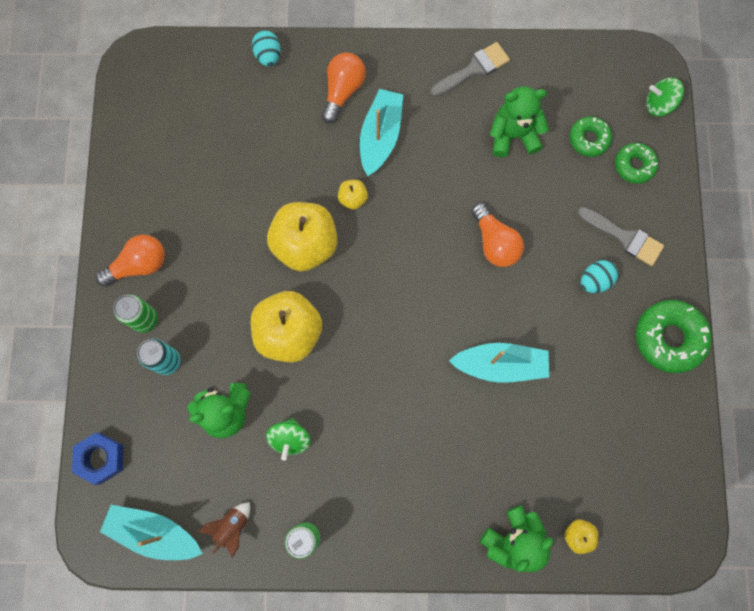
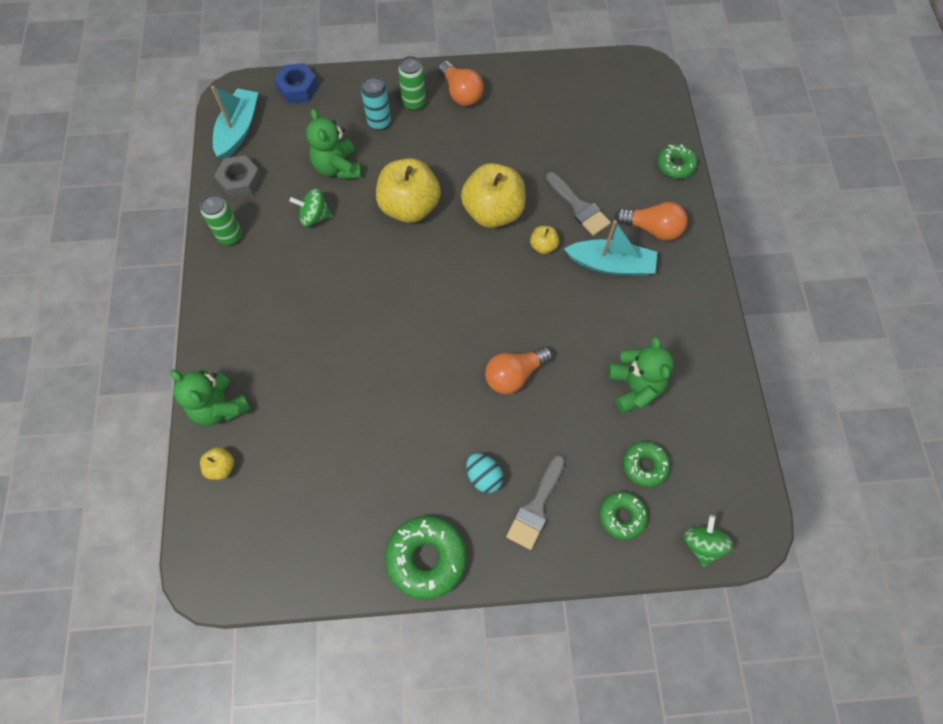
camera: 85 degrees right, 10 degrees down
brown rocket [198,502,250,558] -> grey nut [214,155,262,199]
turquoise egg [252,30,281,67] -> green donut [658,144,697,178]
grey brush [431,42,510,97] -> grey brush moved to [546,172,611,236]
turquoise boat [449,343,549,383] -> none

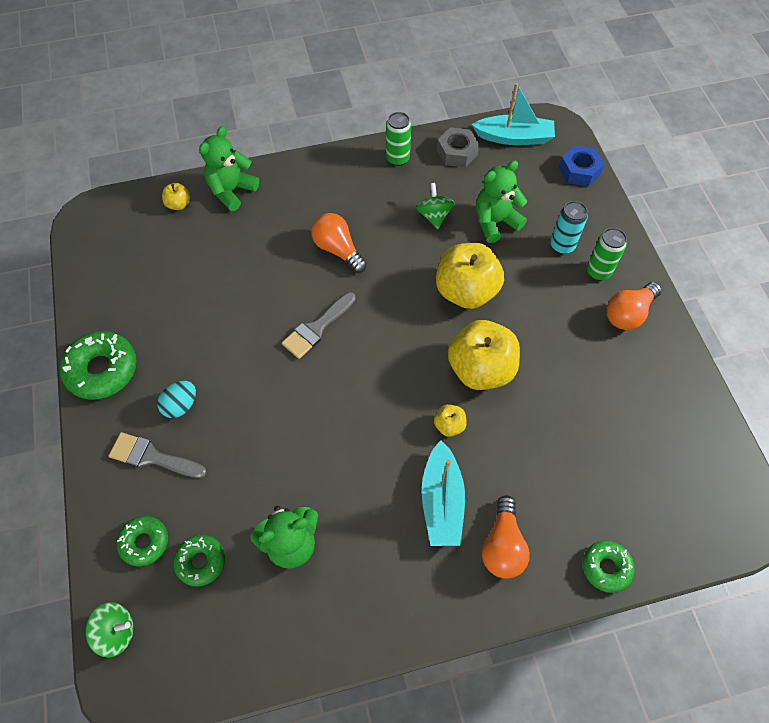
camera: 80 degrees right, 5 degrees down
orange light bulb [485,346,553,394] -> orange light bulb moved to [311,213,367,273]
grey brush [546,172,611,236] -> grey brush moved to [282,292,356,359]

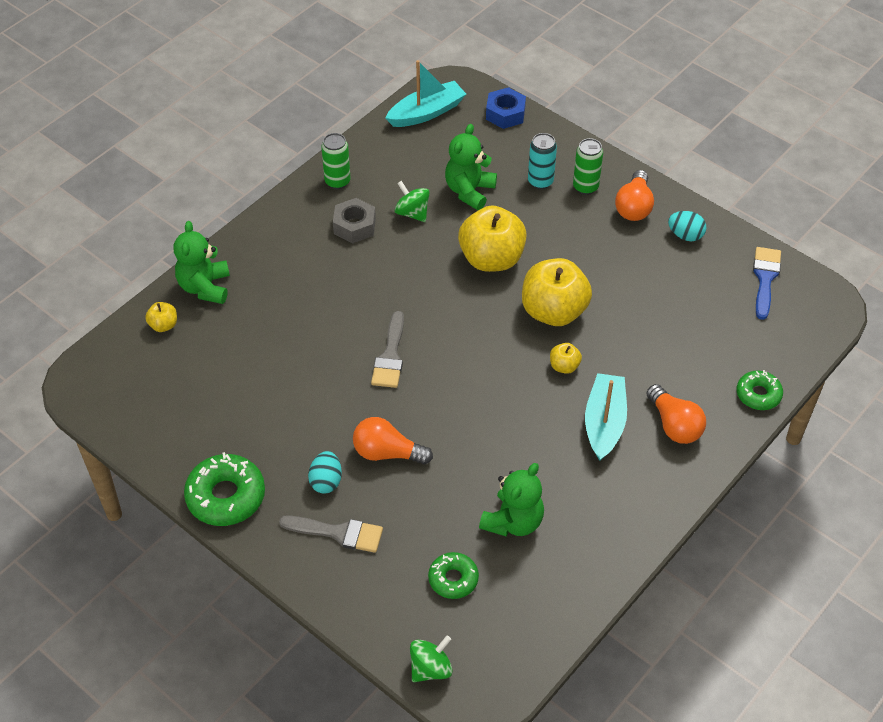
camera: 35 degrees left, 10 degrees down
grey brush [109,432,206,478] -> grey brush turned 150 degrees counterclockwise [279,516,383,553]
green donut [117,516,168,566] -> none
orange light bulb [311,213,367,273] -> orange light bulb moved to [353,417,433,464]
turquoise boat [422,440,465,546] -> turquoise boat turned 135 degrees counterclockwise [585,373,627,461]
grey nut [437,127,479,168] -> grey nut moved to [333,198,376,244]
none -> turquoise egg [668,211,706,241]
none -> blue brush [753,247,781,320]

